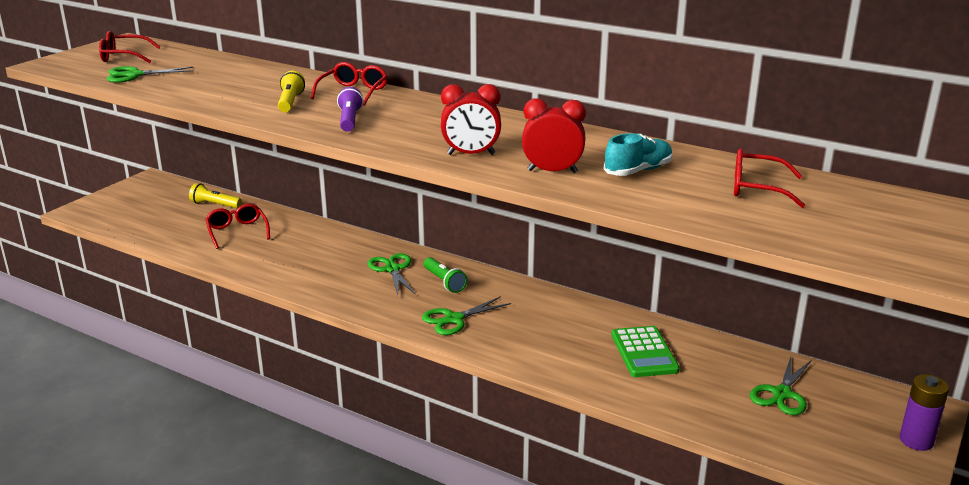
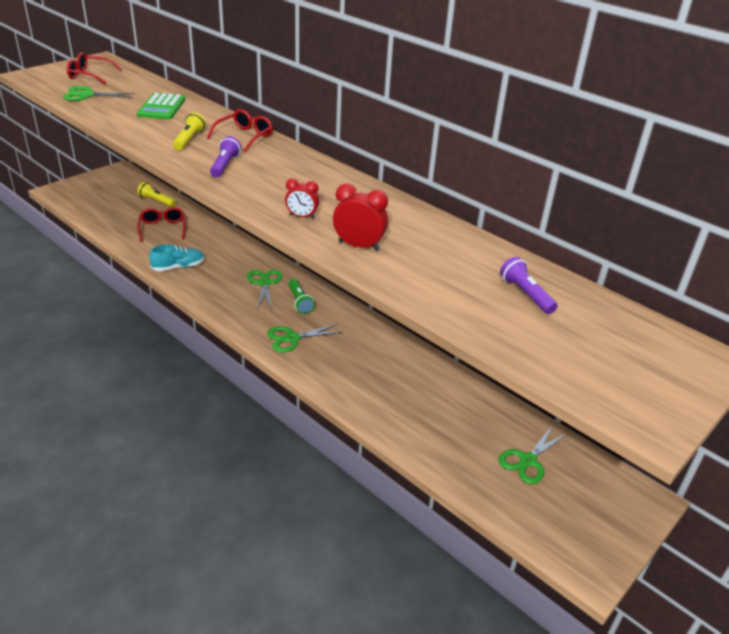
camera: 10 degrees right, 10 degrees up
red clock [441,84,501,155] -> red clock [285,178,319,219], size x0.65
turquoise shoe [604,133,673,176] -> turquoise shoe moved to [149,244,205,271]
green calculator [611,326,680,377] -> green calculator moved to [137,93,186,119]
red glasses [734,148,805,208] -> purple flashlight [500,257,558,314]
purple battery [899,374,949,451] -> none

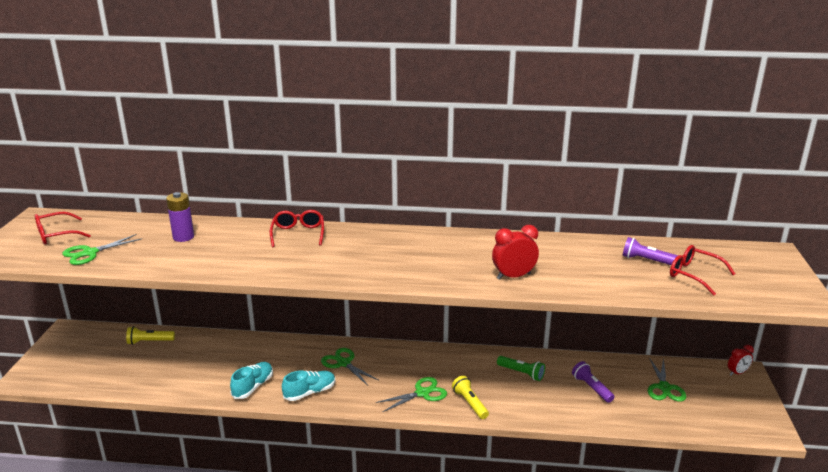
camera: 35 degrees left, 10 degrees down
green calculator [137,93,186,119] -> purple battery [166,192,194,242]
red glasses [137,207,186,242] -> red glasses moved to [670,245,735,296]
yellow flashlight [173,113,206,150] -> yellow flashlight moved to [452,376,489,419]
purple flashlight [210,136,241,178] -> purple flashlight moved to [572,361,614,403]
green scissors [267,324,343,352] -> green scissors turned 150 degrees counterclockwise [376,377,447,412]
red clock [285,178,319,219] -> red clock moved to [728,345,754,376]
green flashlight [289,279,315,314] -> green flashlight moved to [497,356,545,381]
none -> turquoise shoe [282,370,335,401]

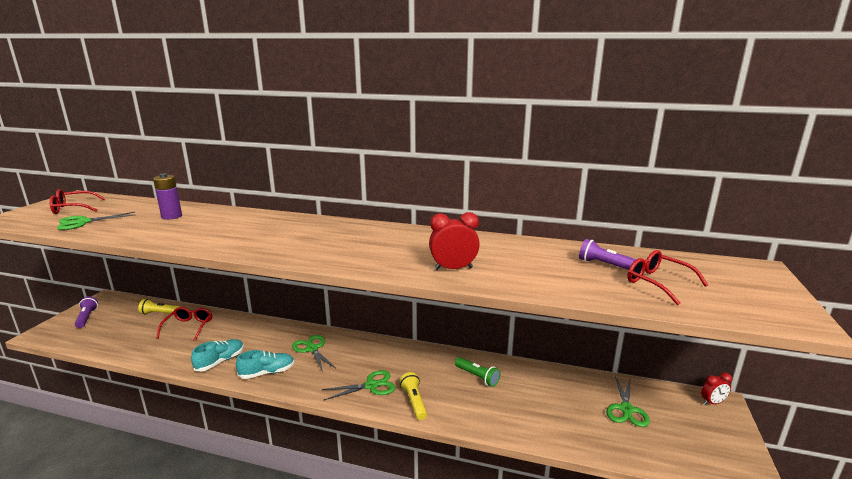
camera: 10 degrees right, 5 degrees down
red glasses [270,210,324,247] -> red glasses moved to [156,307,212,341]
purple flashlight [572,361,614,403] -> purple flashlight moved to [75,296,98,328]

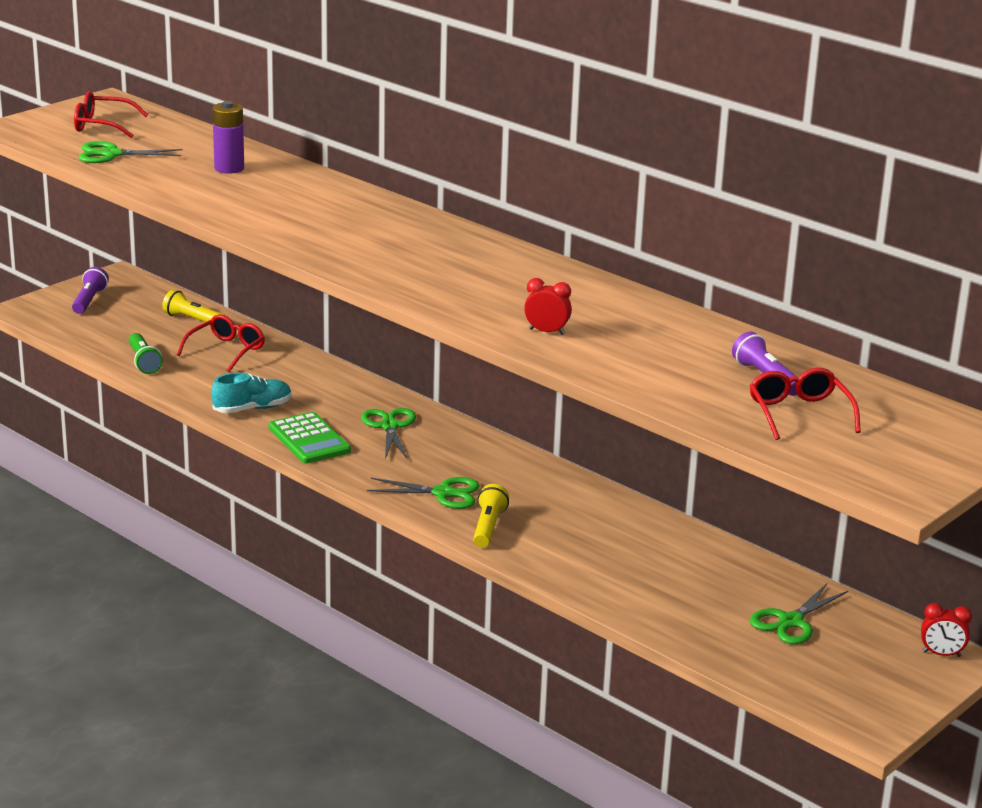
camera: 25 degrees right, 5 degrees up
turquoise shoe [236,350,295,379] -> green calculator [269,412,351,464]
red clock [429,212,480,270] -> red clock [524,278,572,335], size x0.65
green flashlight [455,357,500,387] -> green flashlight moved to [129,333,163,374]

